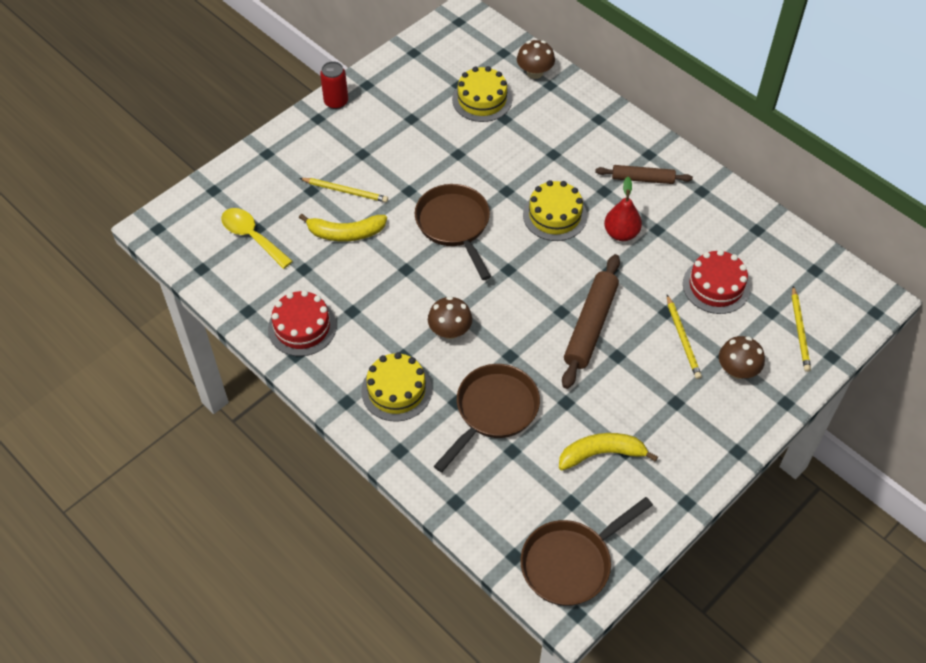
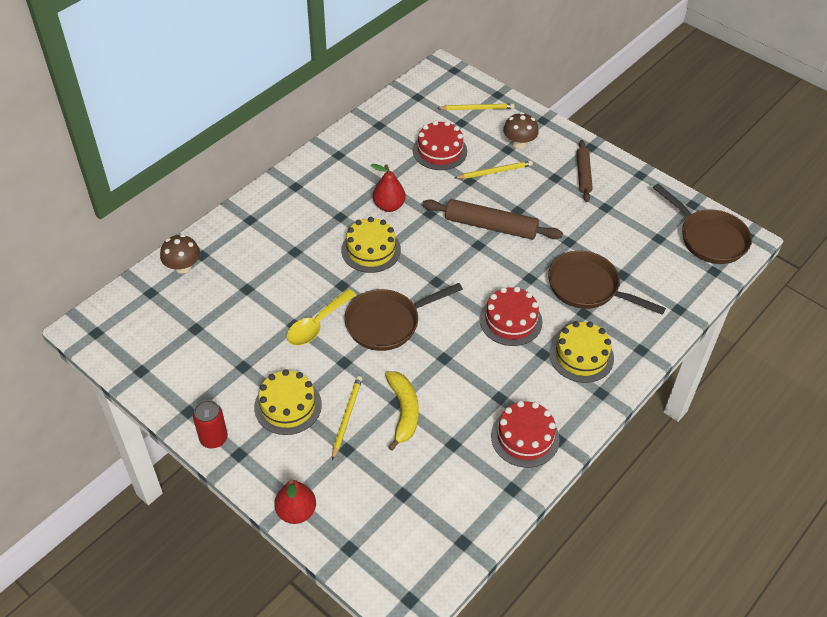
camera: 95 degrees left, 5 degrees down
yellow spoon [221,208,293,269] -> yellow spoon moved to [286,289,356,346]
brown mushroom [428,296,472,339] -> red cake [480,286,543,346]
yellow cake [452,66,512,122] -> yellow cake moved to [254,369,322,435]
yellow banana [559,433,658,470] -> none
brown rolling pin [595,165,693,184] -> brown rolling pin moved to [576,140,593,202]
none -> red pear [274,479,316,524]

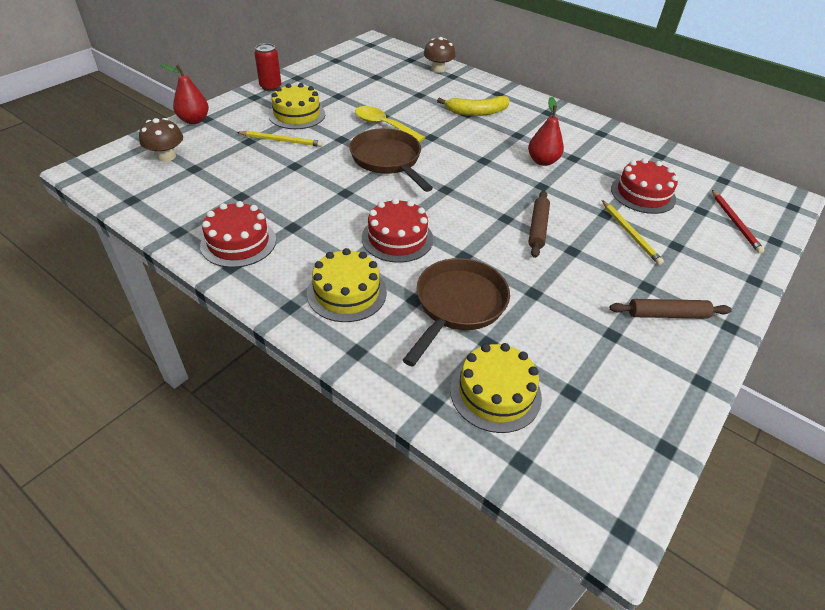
camera: 85 degrees right, 5 degrees down
yellow cake [341,217,401,273] -> yellow cake moved to [450,343,542,433]
yellow banana [385,371,419,451] -> yellow banana moved to [437,96,510,116]
brown rolling pin [422,199,563,240] -> brown rolling pin [528,191,550,258], size x0.62
yellow pencil [438,103,515,110] -> red pencil [712,190,765,254]
brown mushroom [503,112,539,149] -> brown mushroom moved to [139,118,183,162]
brown pan [653,183,752,264] -> none

